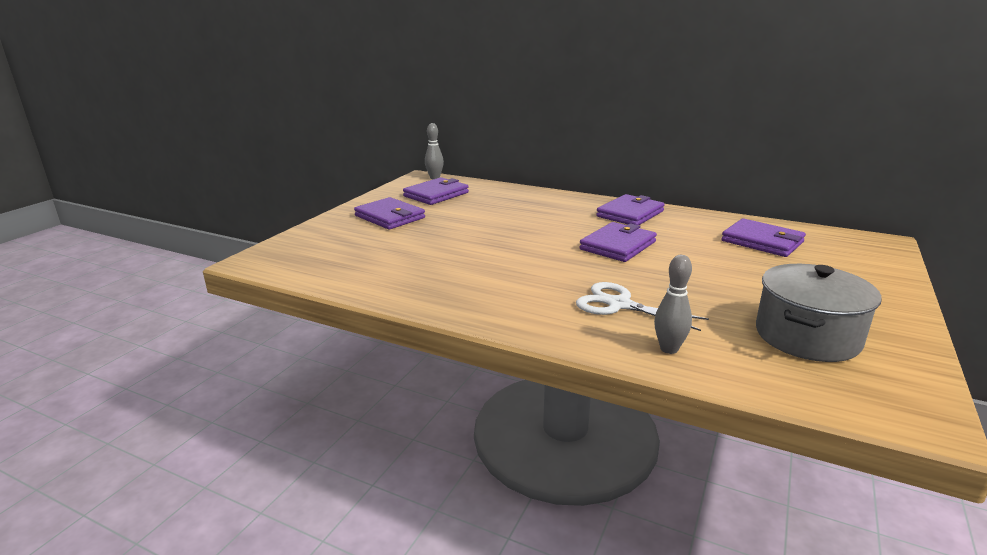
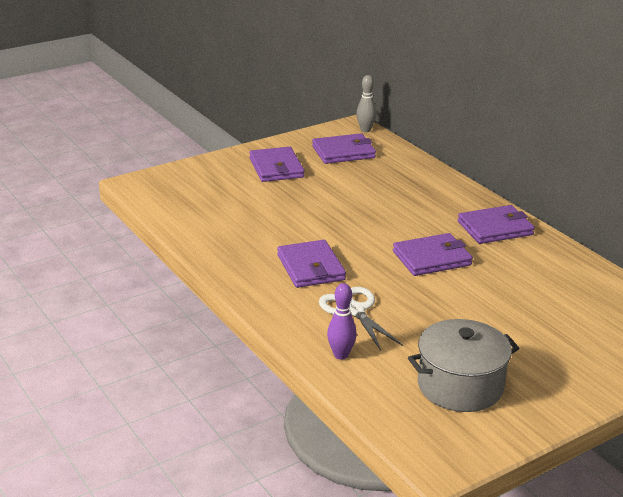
camera: 30 degrees right, 5 degrees up
grey bowling pin [654,255,692,354] -> purple bowling pin [327,283,357,360]
purple wallet [721,218,806,257] -> purple wallet moved to [277,240,346,288]

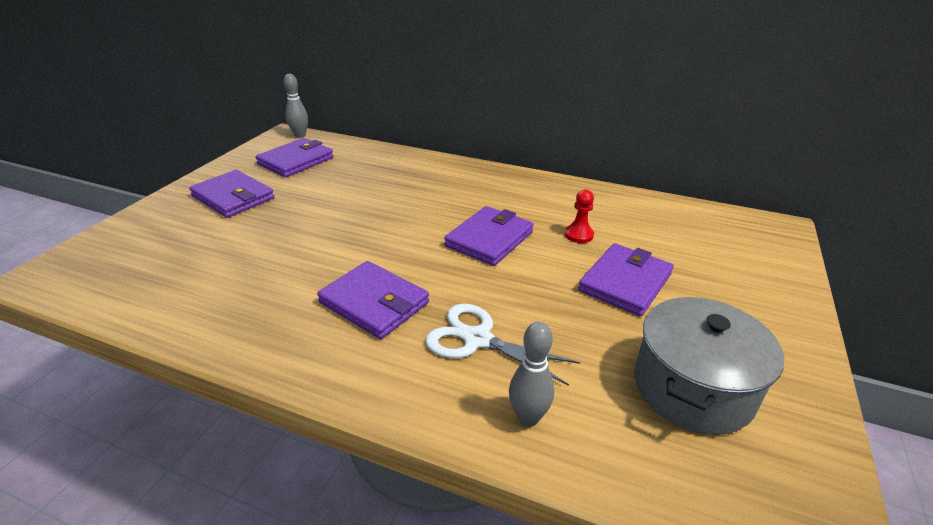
camera: 35 degrees left, 5 degrees up
purple bowling pin [327,283,357,360] -> grey bowling pin [509,322,554,427]
purple wallet [458,205,535,244] -> purple wallet moved to [578,243,674,316]
none -> red pawn [565,189,594,243]

